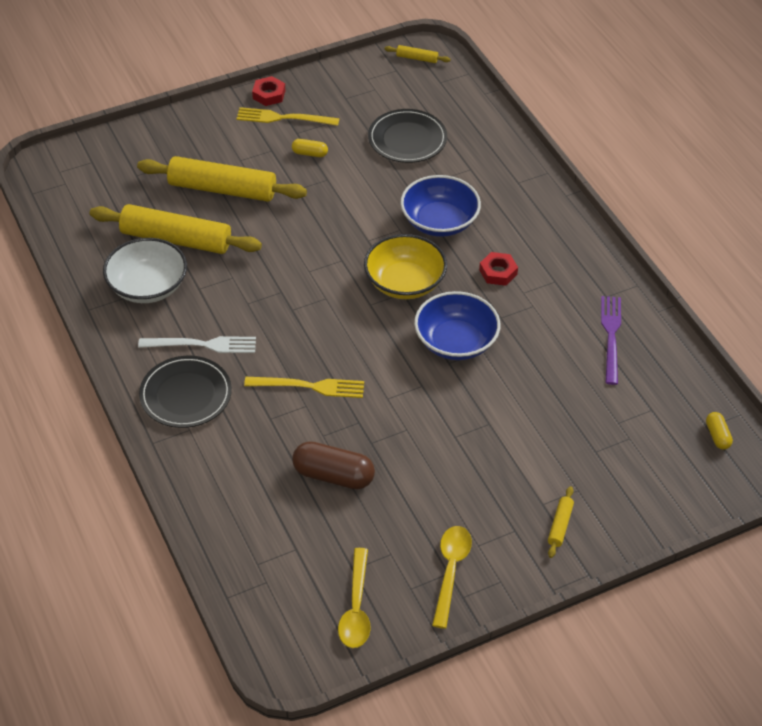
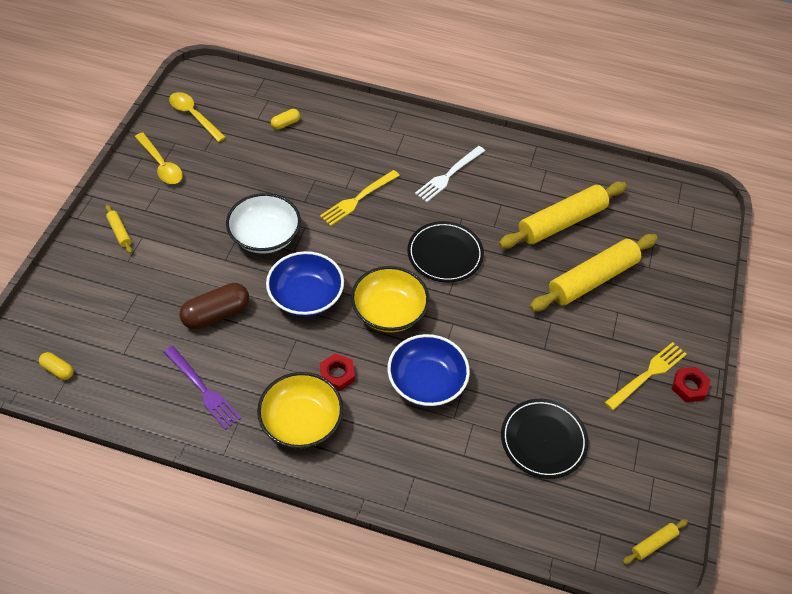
camera: 130 degrees right, 5 degrees up
white bowl [103,238,187,303] -> white bowl moved to [226,193,301,254]
black plate [139,356,232,428] -> black plate moved to [407,221,484,282]
yellow capsule [292,139,328,157] -> yellow capsule moved to [271,109,300,129]
brown capsule [292,441,375,489] -> brown capsule moved to [179,283,249,330]
none -> yellow bowl [257,372,343,449]

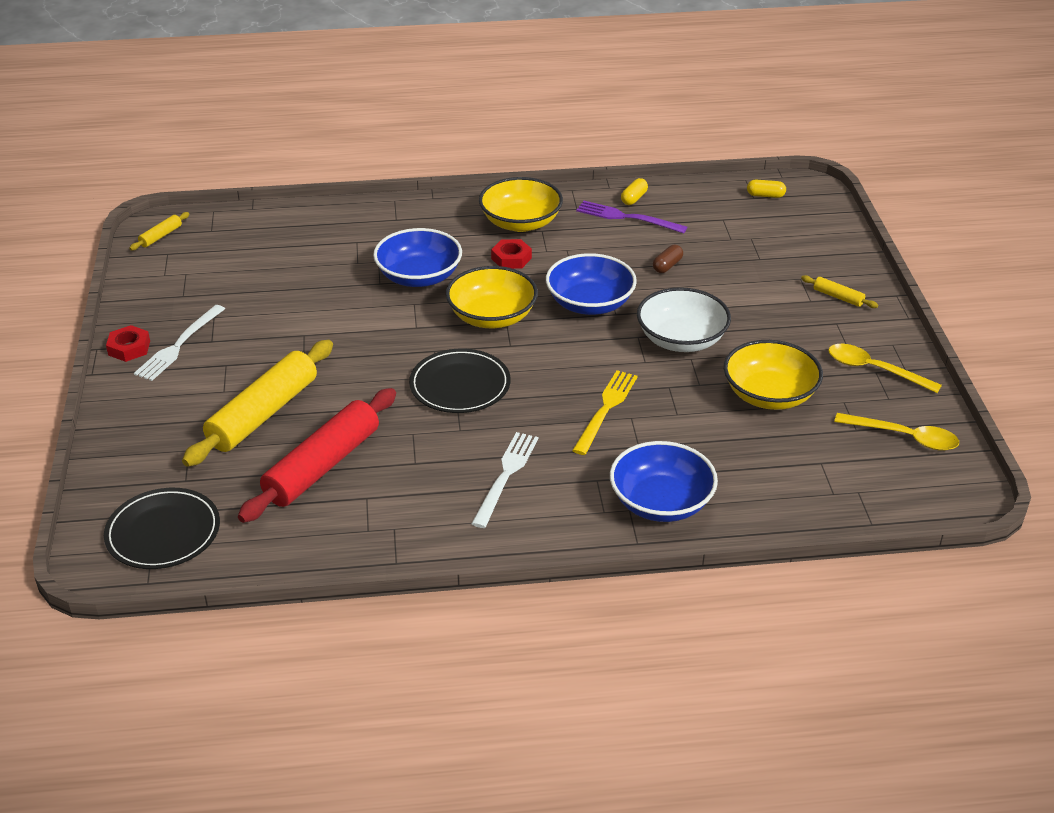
camera: 160 degrees right, 15 degrees down
brown capsule [179,283,249,330] -> brown capsule [653,245,683,273], size x0.52
yellow capsule [271,109,300,129] -> yellow capsule moved to [621,178,648,205]
yellow rolling pin [499,181,627,249] -> red rolling pin [238,388,396,523]
black plate [501,399,589,479] -> black plate moved to [104,488,220,569]
yellow fork [605,342,686,410] -> white fork [134,305,225,381]
none -> blue bowl [610,441,718,522]
none -> yellow bowl [724,340,823,410]

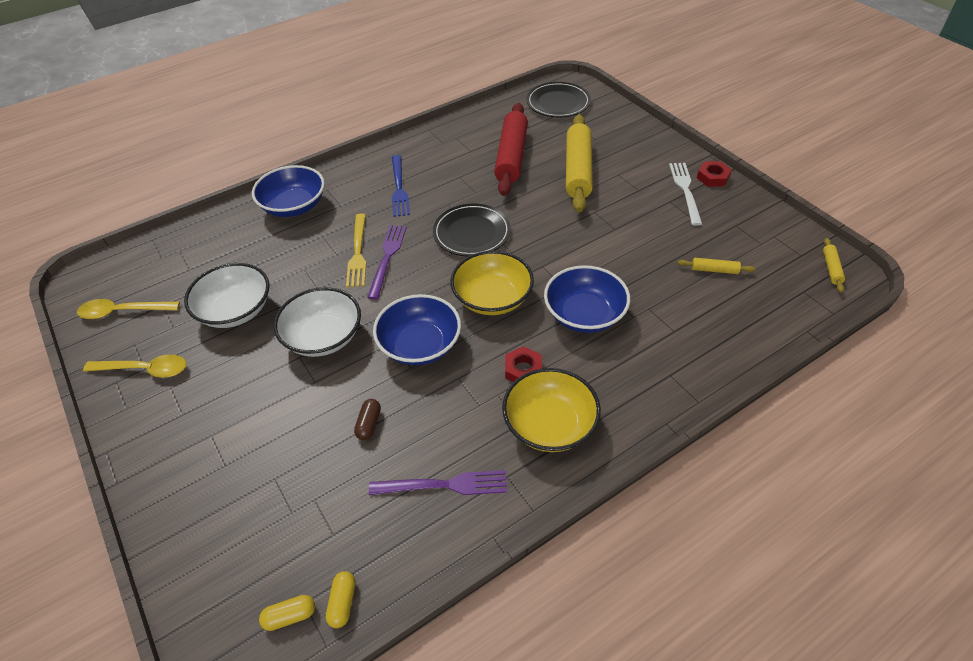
camera: 155 degrees right, 10 degrees up
white fork [471,432,538,528] -> blue fork [392,155,410,217]
yellow capsule [621,178,648,205] -> yellow capsule moved to [326,571,355,628]
yellow bowl [724,340,823,410] -> white bowl [184,263,269,328]
yellow rolling pin [801,275,878,308] -> yellow rolling pin moved to [678,258,755,274]
none -> purple fork [367,225,407,299]

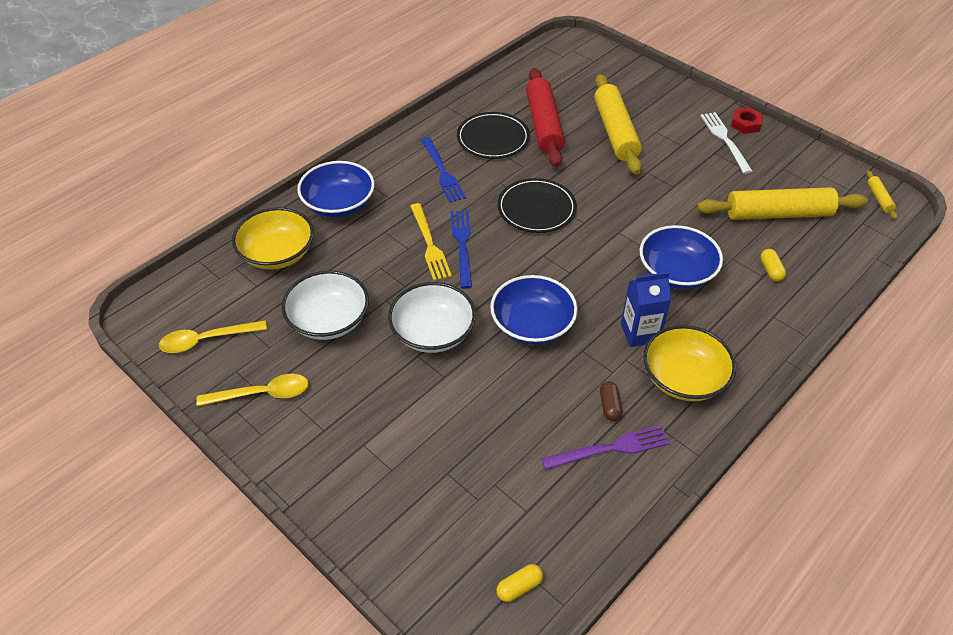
camera: 15 degrees left, 0 degrees up
yellow capsule [326,571,355,628] -> yellow capsule moved to [760,249,786,281]
brown capsule [354,399,381,440] -> brown capsule moved to [600,381,622,421]
purple fork [367,225,407,299] -> blue fork [451,211,472,289]
yellow bowl [450,251,534,315] -> yellow bowl moved to [232,207,314,270]
red nut [505,346,542,382] -> blue carton [621,272,671,347]
black plate [527,82,591,117] -> black plate moved to [457,112,530,159]
yellow rolling pin [678,258,755,274] -> yellow rolling pin [697,187,868,220], size x2.37

